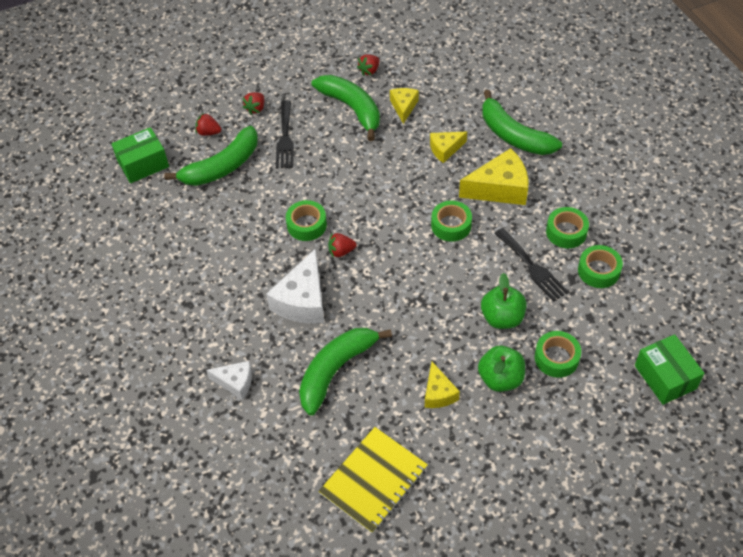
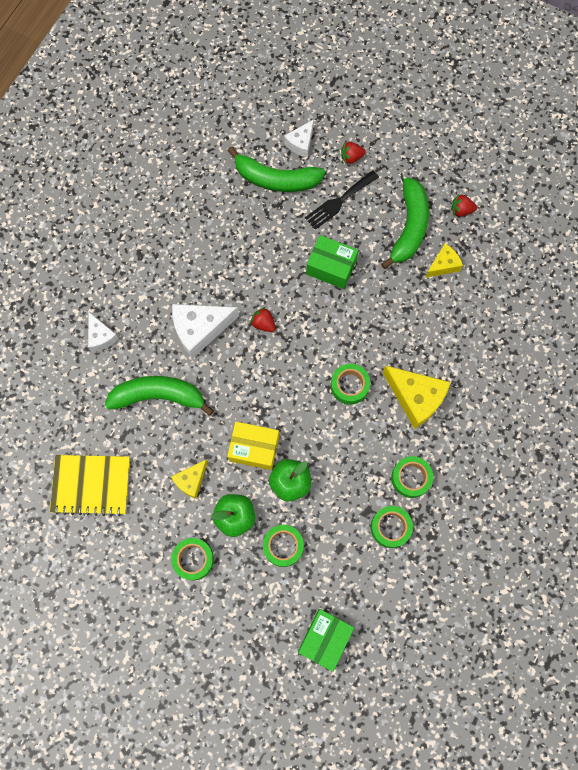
camera: 50 degrees right, 20 degrees up
green box [111,127,169,183] -> green box moved to [306,235,358,289]
red strawberry [195,113,221,136] -> white cheese [284,119,314,157]
green tape [286,200,327,241] -> green tape moved to [171,538,214,580]
yellow cheese [430,131,467,163] -> none
green banana [482,90,562,155] -> none
black fork [494,228,569,302] -> none
none -> yellow box [227,422,279,470]

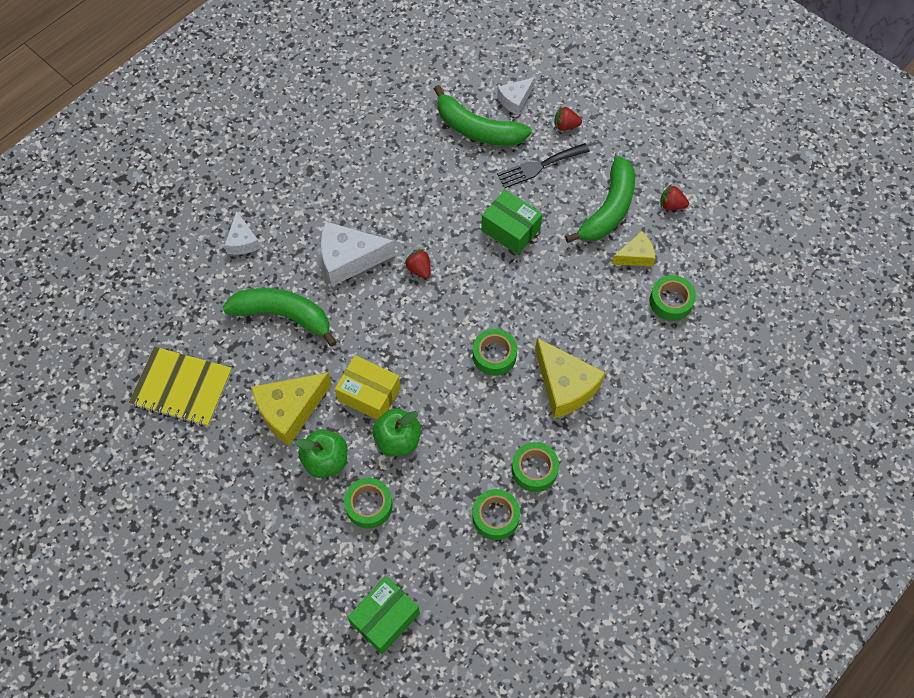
camera: 15 degrees right, 10 degrees down
yellow cheese [171,460,208,499] -> yellow cheese [251,372,332,446], size x1.74
green tape [171,538,214,580] -> green tape moved to [650,275,696,321]

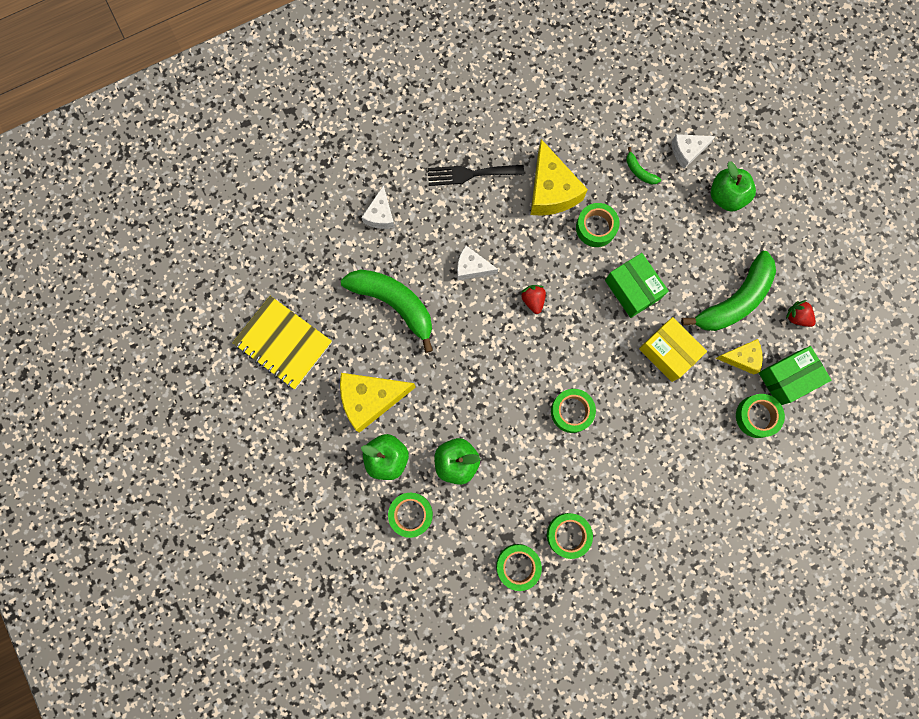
camera: 20 degrees right, 15 degrees up
white cheese [321,222,396,286] -> white cheese [457,245,498,280], size x0.58
yellow box [335,355,401,419] -> yellow box moved to [639,317,707,382]
green box [347,576,420,654] -> green box moved to [759,346,831,405]
green banana [434,85,532,146] -> green banana [626,147,661,185], size x0.42
black fork [497,143,590,188] -> black fork moved to [428,165,524,186]
yellow cheese [535,338,605,418] -> yellow cheese moved to [531,139,588,216]
red strawberry [554,105,582,131] -> green apple [711,161,756,212]
none -> green tape [576,203,620,247]

